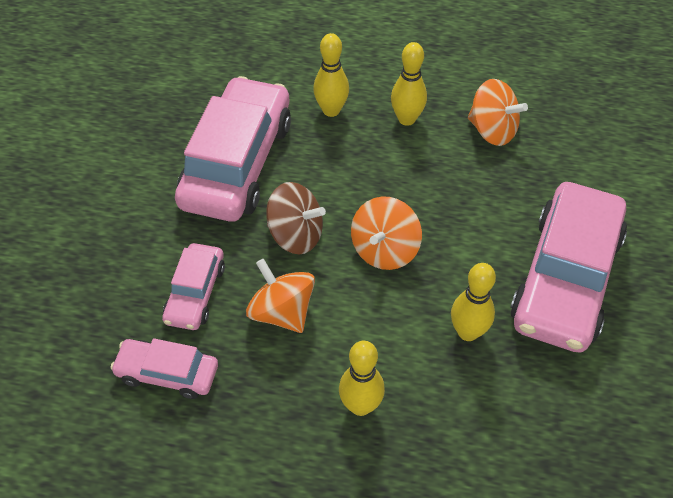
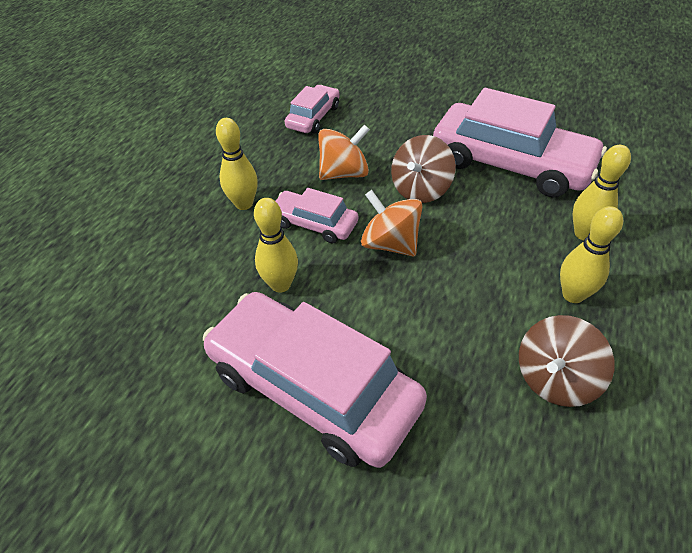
camera: 105 degrees right, 5 degrees down
pink car [162,243,225,330] -> pink car moved to [276,188,358,244]
orange spinning top [468,79,528,146] -> brown spinning top [519,315,614,407]

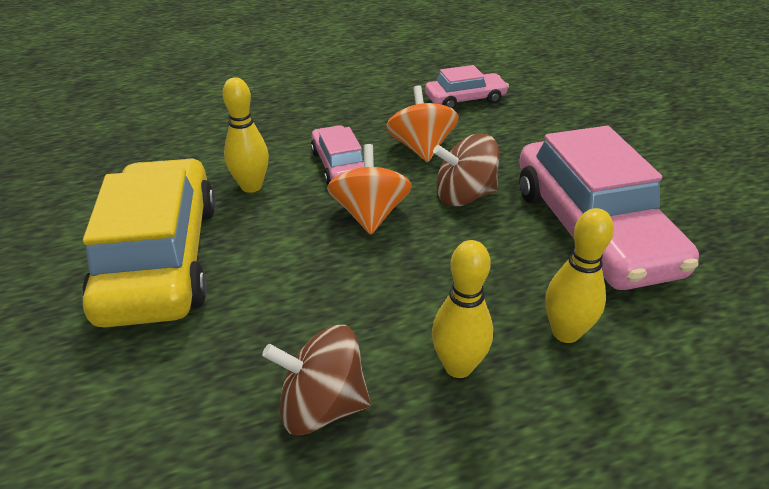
camera: 45 degrees right, 10 degrees down
pink car [203,292,427,468] -> yellow car [82,158,216,328]
yellow bowling pin [216,118,258,210] -> none
orange spinning top [318,125,370,180] -> orange spinning top turned 120 degrees counterclockwise [386,86,459,162]

